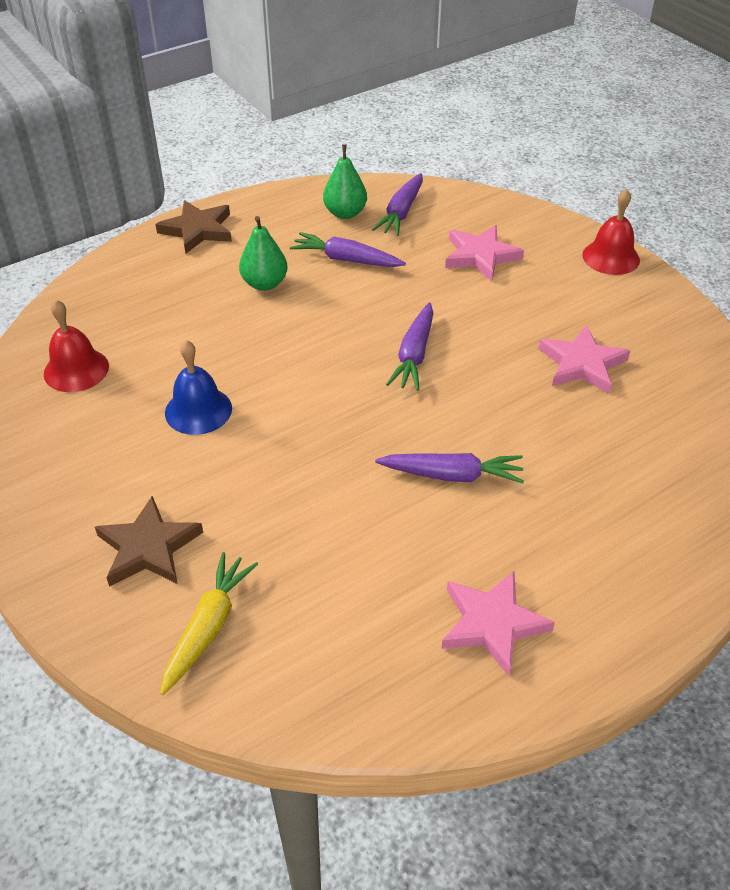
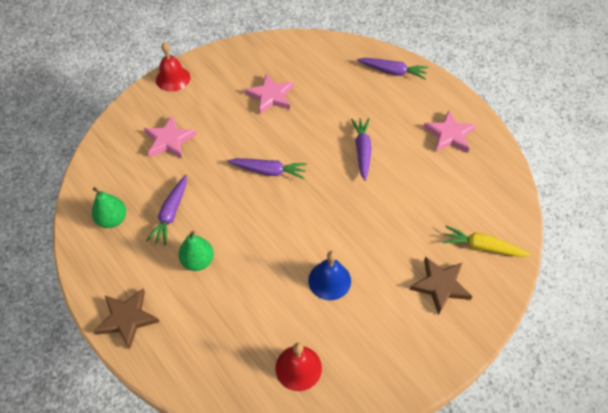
camera: 95 degrees left, 10 degrees up
purple carrot [372,173,423,236] -> purple carrot moved to [357,58,428,79]

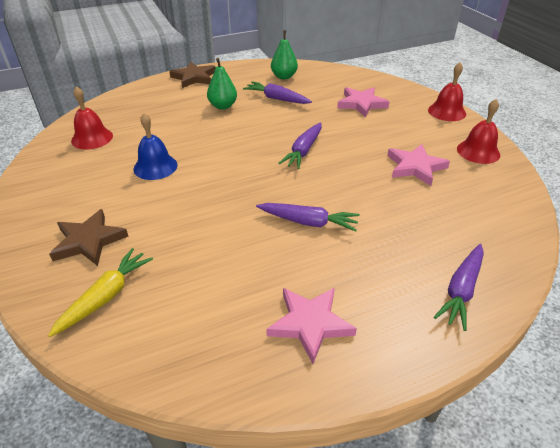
camera: 105 degrees right, 15 degrees down
none -> red bell [457,99,500,164]

